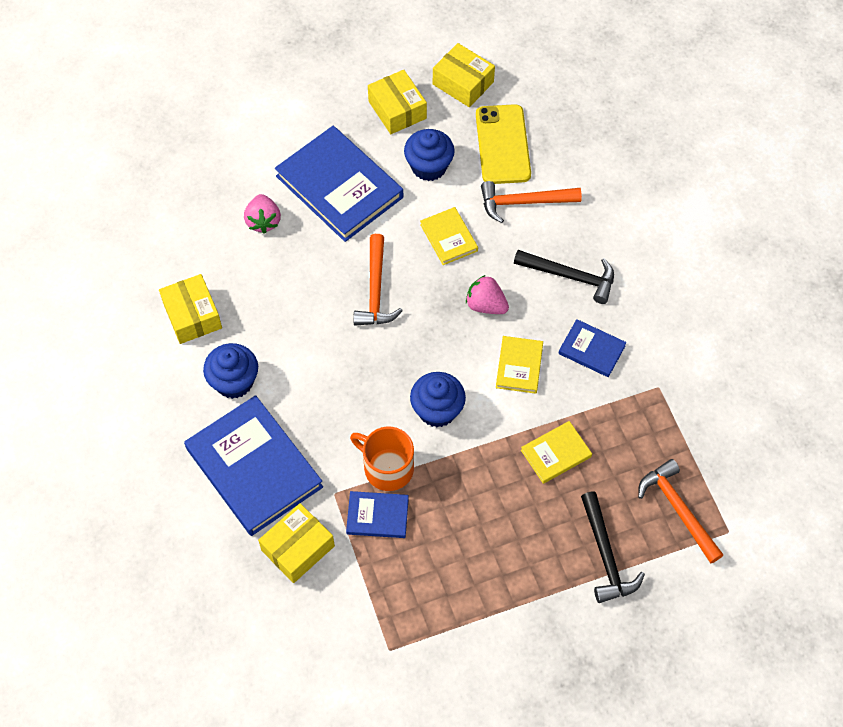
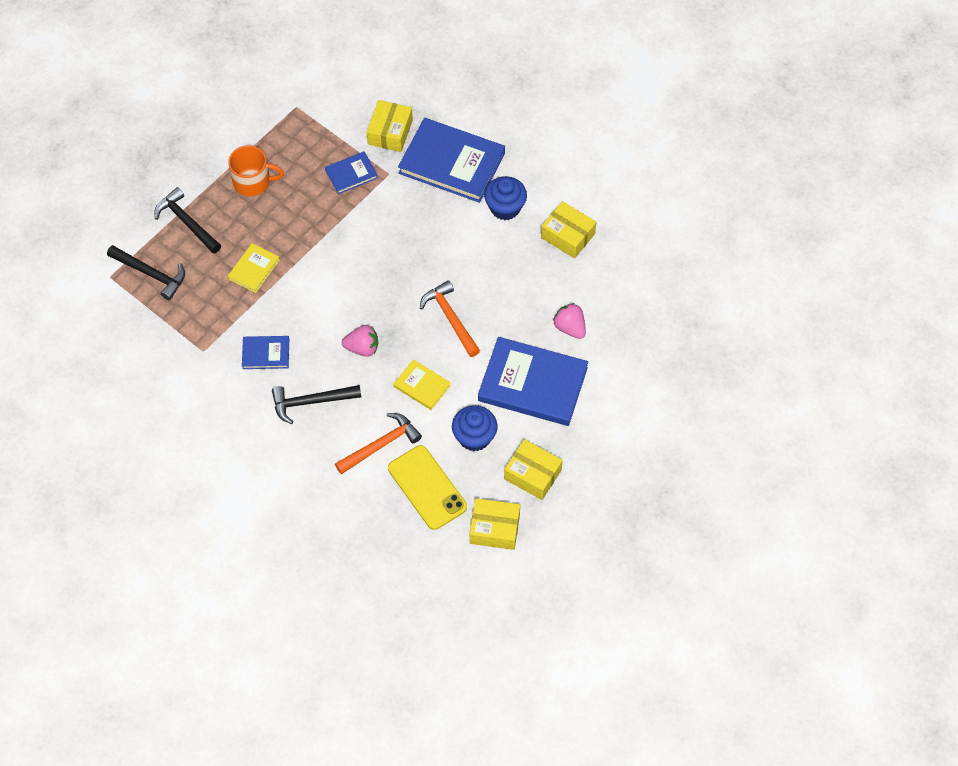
camera: 150 degrees right, 0 degrees up
orange mug [350,427,414,491] -> orange mug moved to [228,145,284,196]
blue cupcake [410,372,466,427] -> none
yellow book [496,336,543,394] -> none
orange hammer [638,459,723,563] -> black hammer [107,245,185,300]

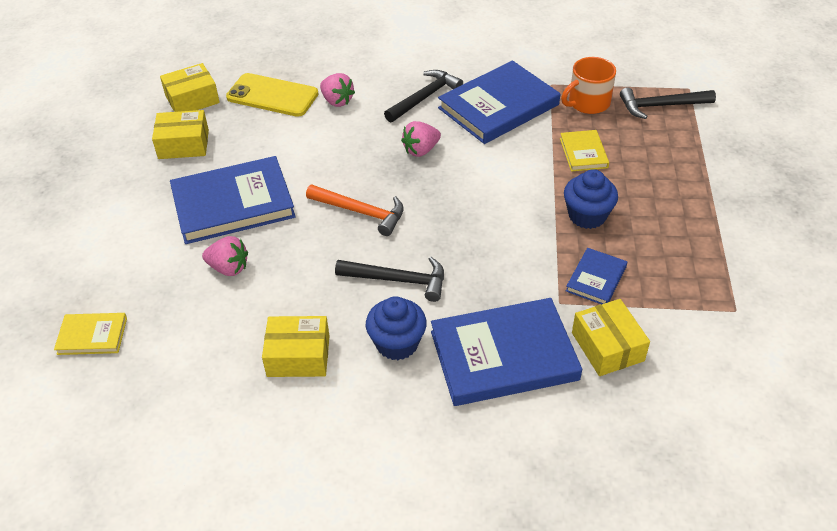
camera: 145 degrees right, 15 degrees down
black hammer [155,187,221,254] -> black hammer moved to [335,257,444,302]
orange mug [228,145,284,196] -> orange mug moved to [561,57,616,114]
blue book [242,336,289,369] -> blue book [438,61,560,144], size x2.04
orange hammer [335,413,422,474] -> pink strawberry [320,73,355,107]
yellow book [394,359,451,410] -> yellow book moved to [54,313,127,355]
blue cupcake [452,405,497,451] -> blue cupcake moved to [564,169,618,229]

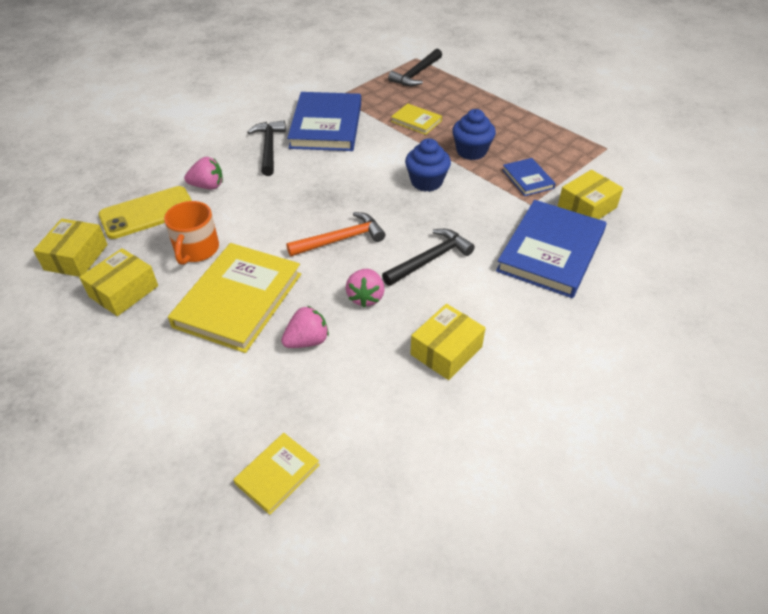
camera: 50 degrees left, 0 degrees up
blue book [170,156,296,244] -> yellow book [168,243,301,353]
blue cupcake [366,296,427,360] -> blue cupcake moved to [405,138,451,192]
pink strawberry [401,121,441,157] -> pink strawberry moved to [346,269,385,308]
orange mug [561,57,616,114] -> orange mug moved to [164,201,219,265]
yellow box [572,299,650,376] -> yellow box turned 60 degrees counterclockwise [558,170,623,219]

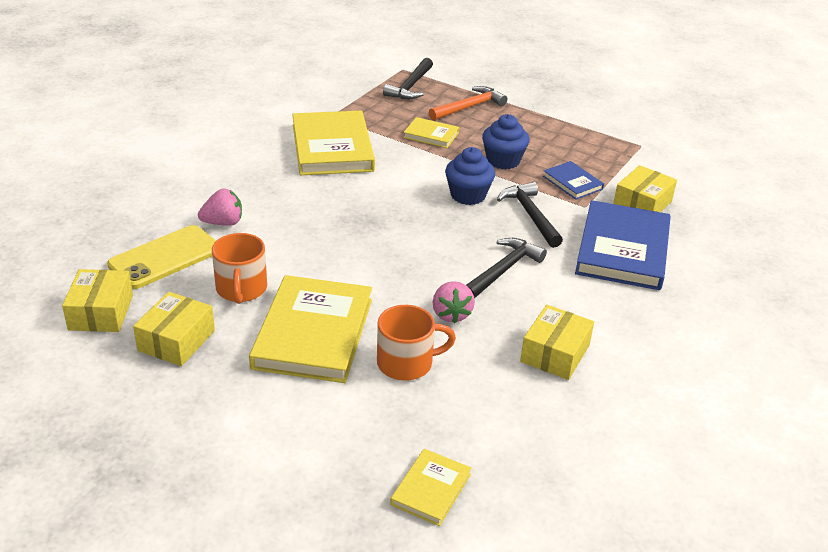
camera: 15 degrees left, 10 degrees down
black hammer [247,120,286,176] -> black hammer moved to [497,182,563,248]
pink strawberry [281,306,329,348] -> orange mug [377,305,456,381]
orange hammer [286,212,385,256] -> orange hammer moved to [429,86,507,121]
blue book [287,92,361,151] -> yellow book [292,111,375,175]

